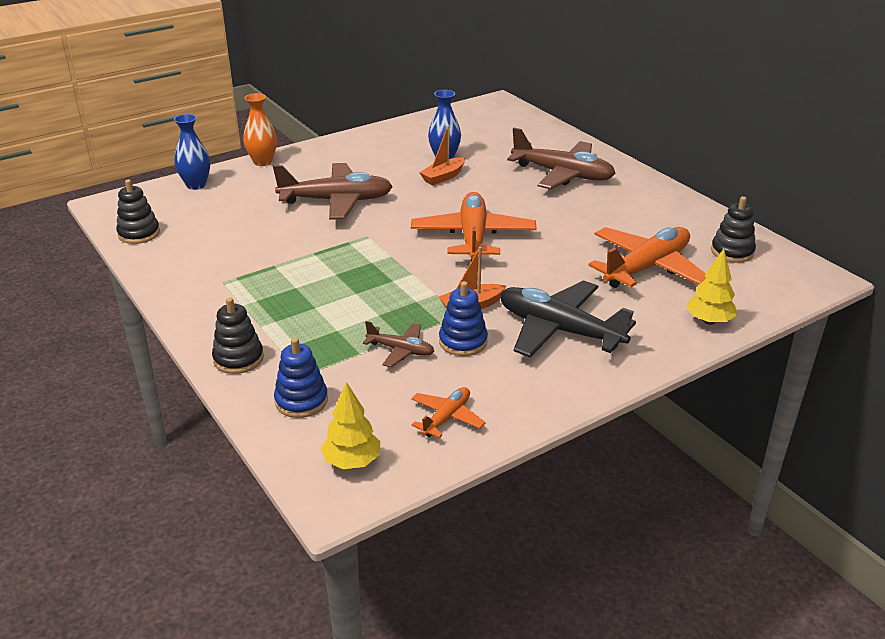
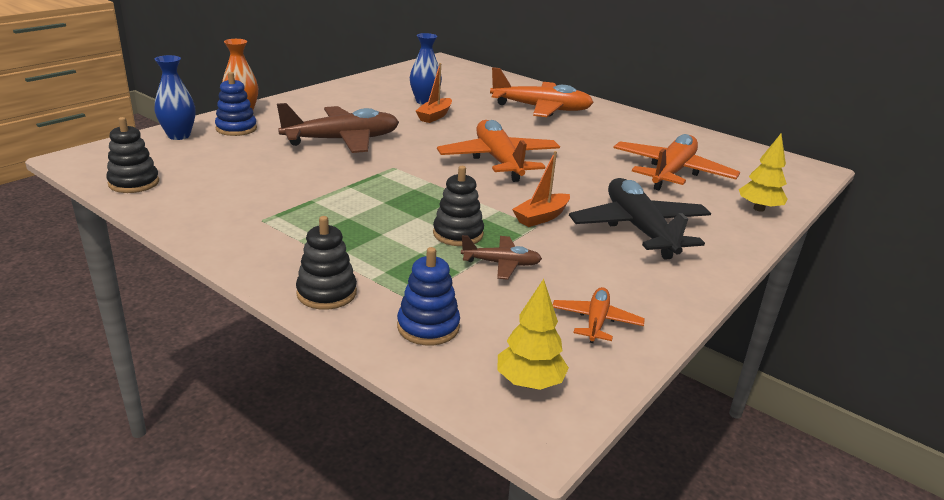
camera: 20 degrees left, 5 degrees down
blue stacking toy [439,281,488,356] -> blue stacking toy moved to [215,72,257,136]
black plane [500,280,636,357] -> black plane turned 60 degrees clockwise [569,178,711,260]
brown plane [507,128,616,189] -> orange plane [490,67,594,117]
black stacking toy [711,196,756,263] -> black stacking toy moved to [433,166,484,246]

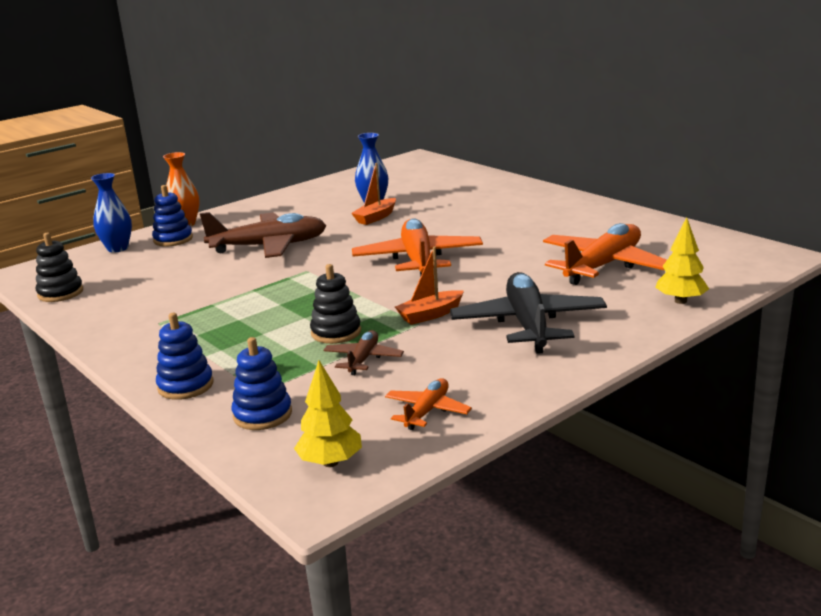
camera: 15 degrees right, 5 degrees down
black stacking toy [296,216,357,310] -> blue stacking toy [156,313,214,400]
brown plane [461,235,542,280] -> brown plane turned 90 degrees counterclockwise [323,330,404,375]
orange plane [490,67,594,117] -> none

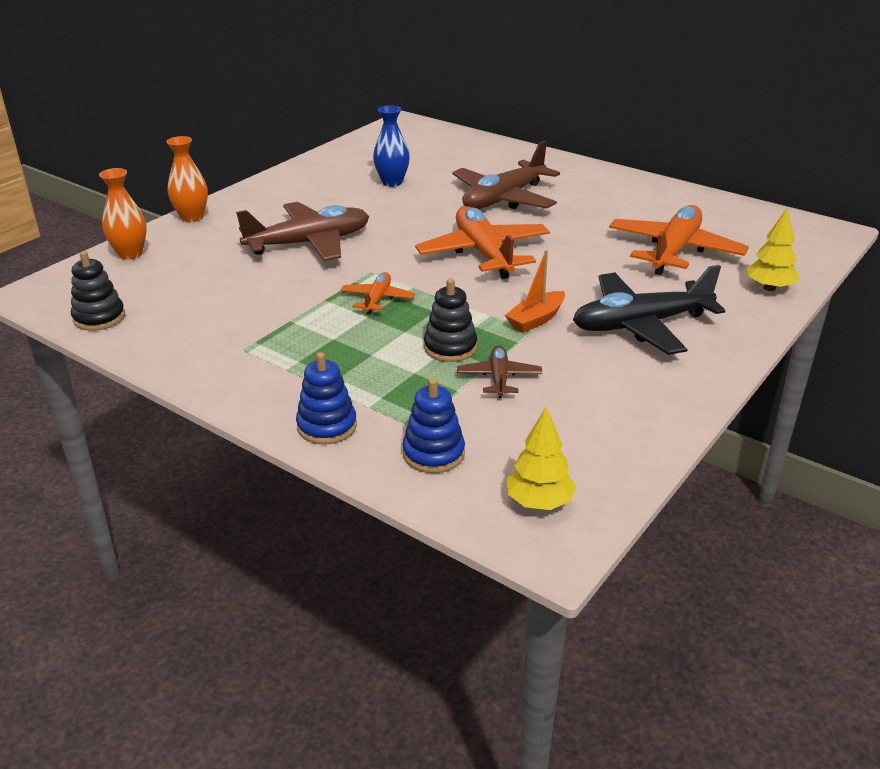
camera: 15 degrees left, 10 degrees up
blue vase [91,173,132,253] -> orange vase [99,168,147,260]
blue stacking toy [152,185,193,246] -> none
orange boat [351,163,396,225] -> none
orange plane [385,379,472,430] -> orange plane moved to [341,272,415,315]
black plane [450,272,607,354] -> black plane turned 90 degrees counterclockwise [573,265,725,355]
none -> brown plane [452,141,560,209]

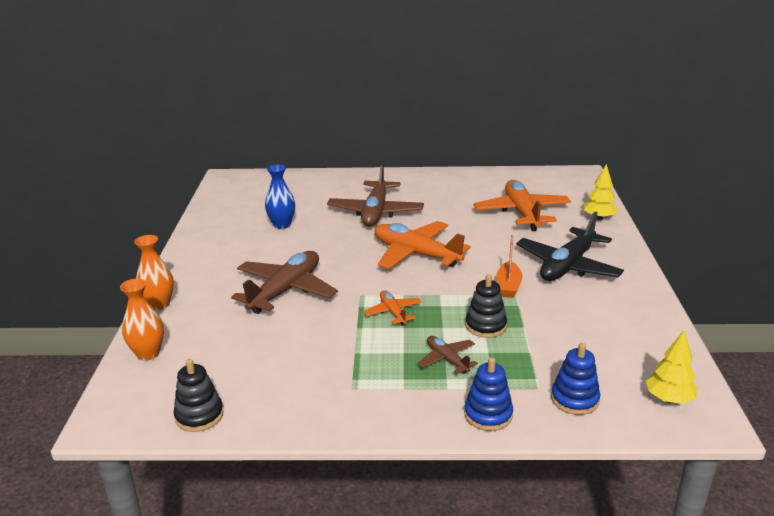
camera: 35 degrees left, 5 degrees down
brown plane [457,345,542,398] -> brown plane moved to [417,336,478,374]

